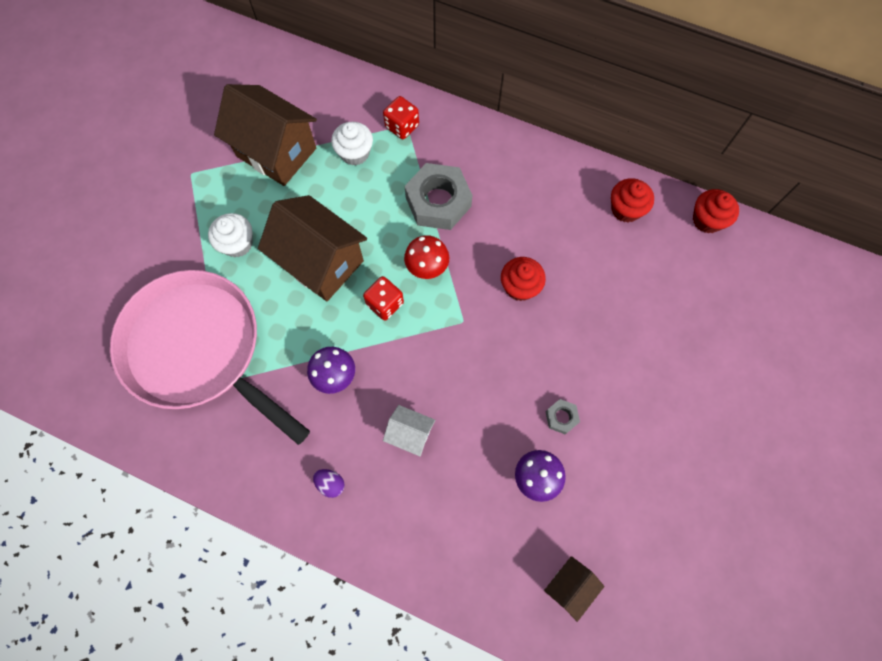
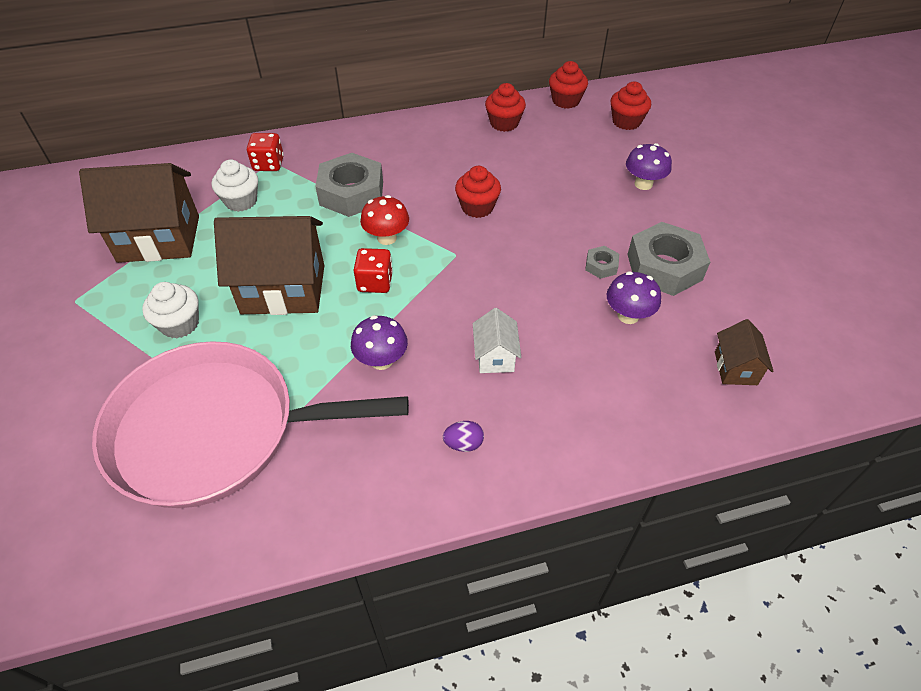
camera: 40 degrees left, 20 degrees down
white house [383,405,435,456] -> white house turned 75 degrees counterclockwise [473,308,521,373]
none -> red cupcake [611,82,651,130]
none -> purple mushroom [626,143,672,190]
none -> grey nut [627,222,710,296]

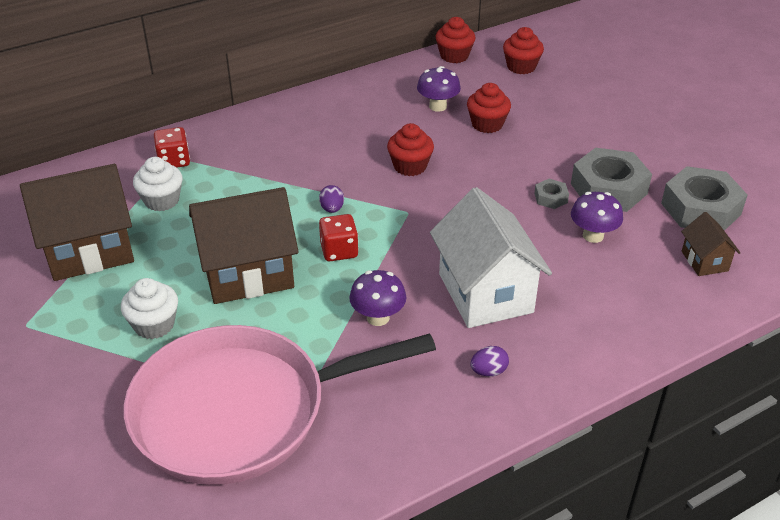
camera: 15 degrees left, 10 degrees down
grey nut [315,153,383,217] -> grey nut moved to [661,166,747,231]
red mushroom [360,195,409,245] -> purple egg [319,185,344,213]
white house [473,308,521,373] -> white house [430,187,552,328], size x2.06
red cupcake [485,83,526,132] -> red cupcake moved to [467,83,511,133]
purple mushroom [626,143,672,190] -> purple mushroom moved to [417,66,461,112]

